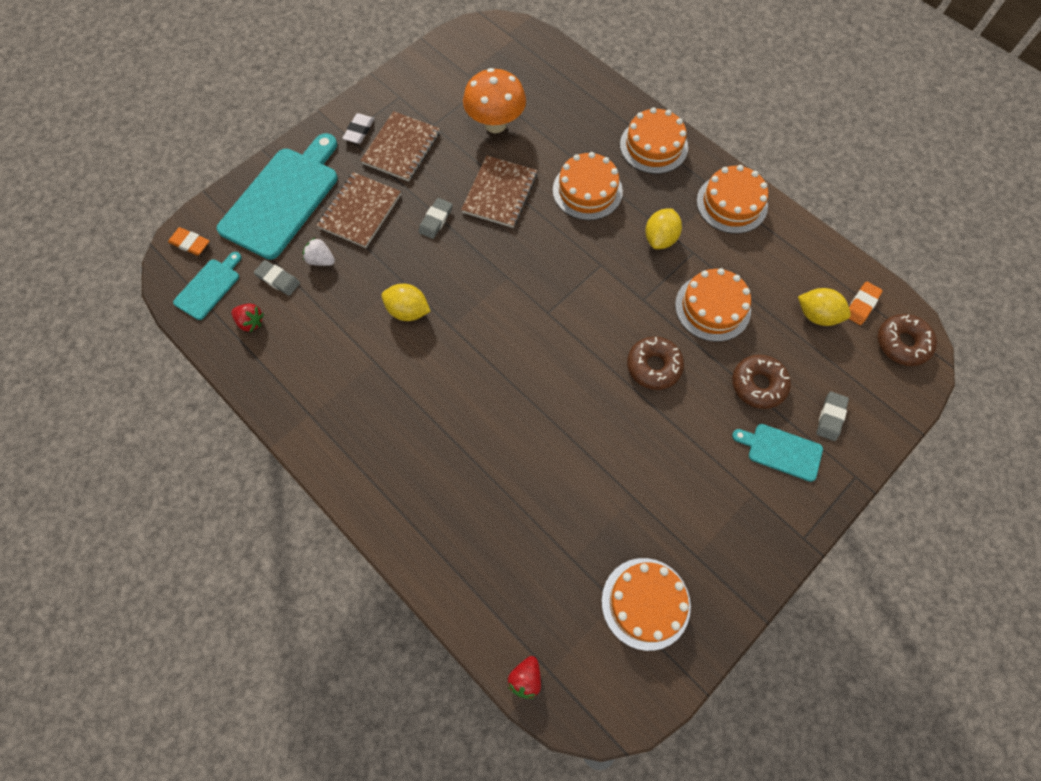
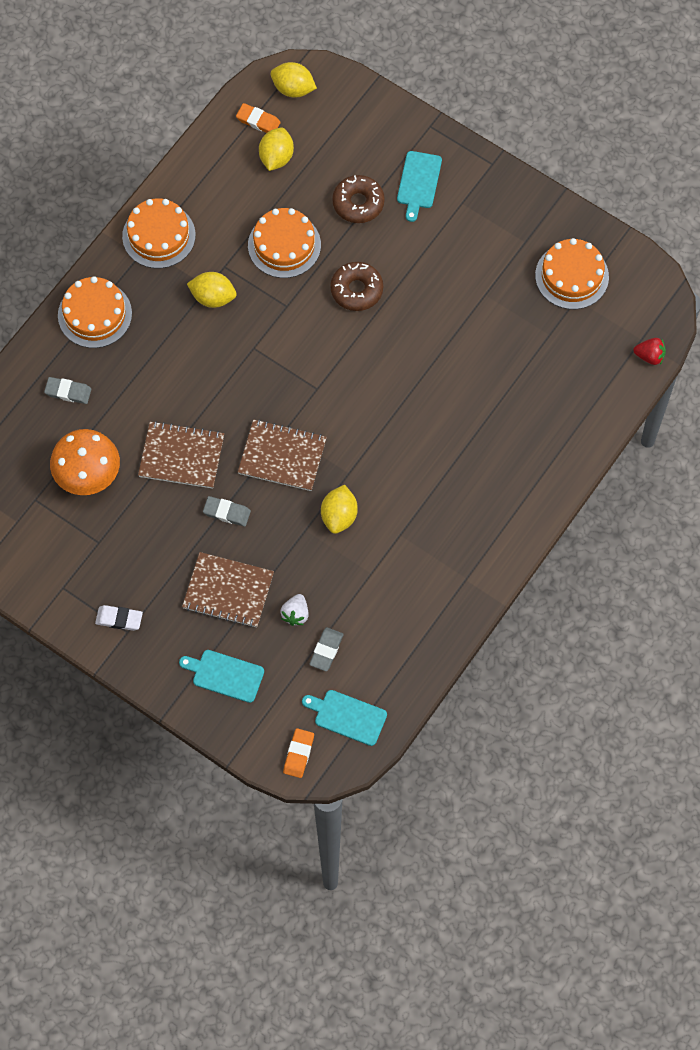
camera: 100 degrees left, 0 degrees up
turquoise cutting board [217,133,338,260] -> turquoise cutting board [179,650,264,703], size x0.50
red strawberry [231,303,264,332] -> none
brown notebook [360,111,440,181] -> brown notebook moved to [238,419,327,491]
orange cake [553,152,623,220] -> none
grey eraser [816,391,849,441] -> grey eraser moved to [44,377,92,404]
brown donut [878,314,937,366] -> yellow lemon [271,62,317,97]

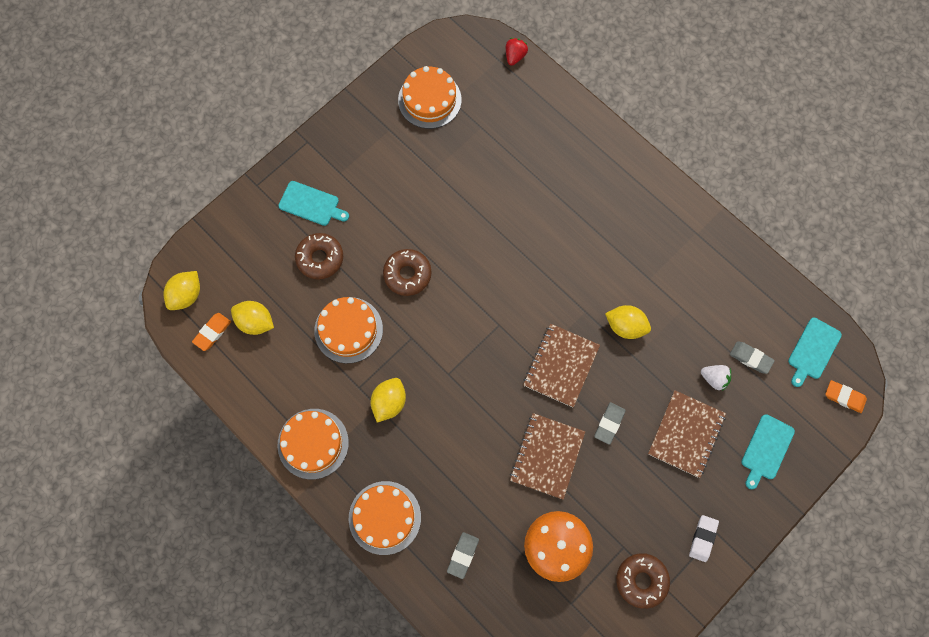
camera: 80 degrees left, 5 degrees up
none -> brown donut [616,553,670,609]

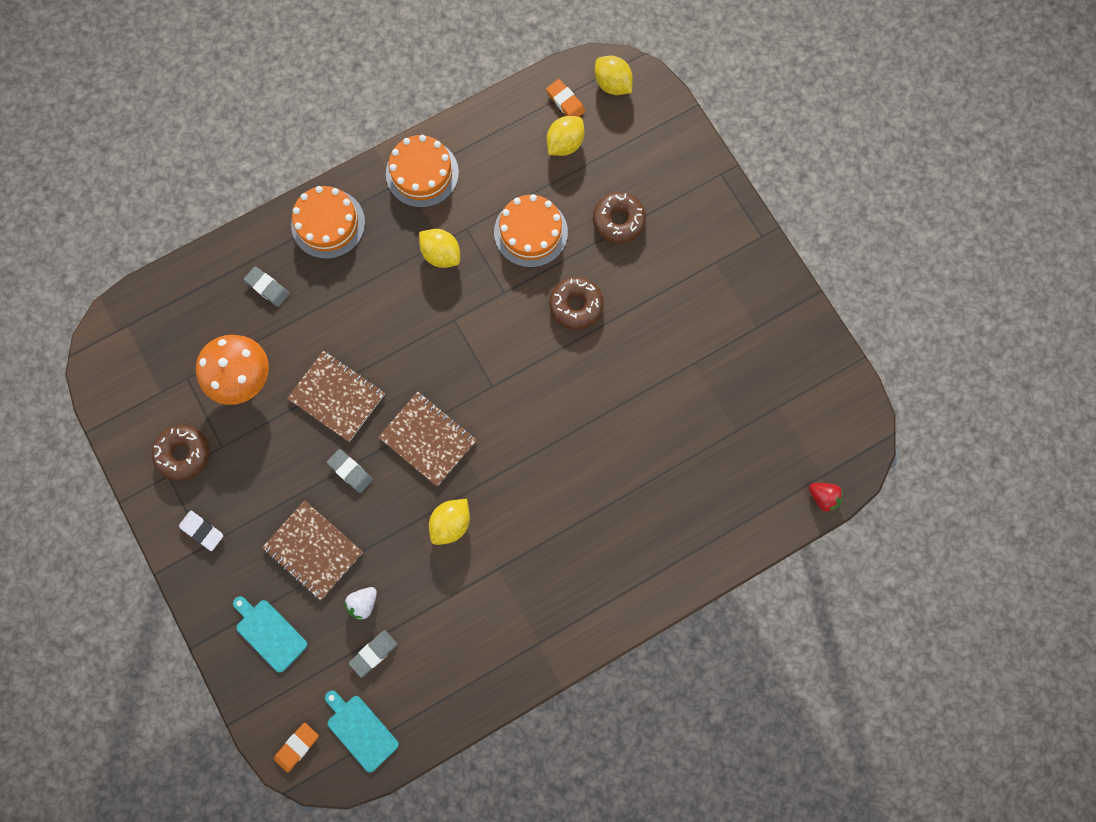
camera: 105 degrees right, 5 degrees up
turquoise cutting board [278,181,349,226] -> none
orange cake [398,66,462,129] -> none

